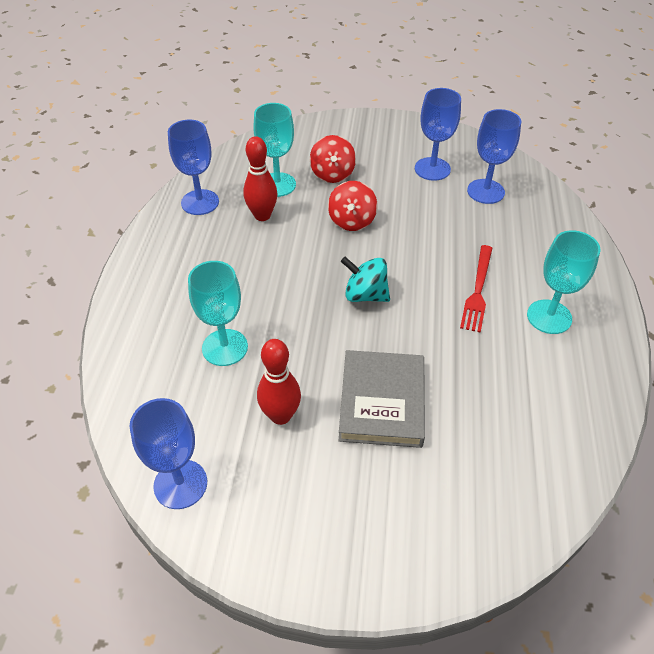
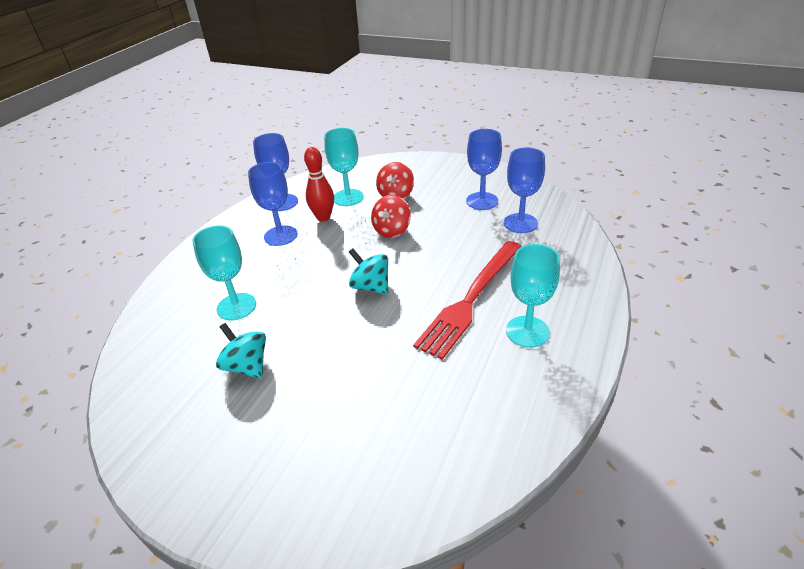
camera: 20 degrees right, 10 degrees down
blue goblet [129,398,207,509] -> blue goblet moved to [248,162,298,246]
red bowling pin [257,339,301,425] -> turquoise spinning top [216,323,266,379]
grey book [339,350,425,448] -> none
red fork [460,245,492,332] -> red fork [413,241,522,360], size x1.70

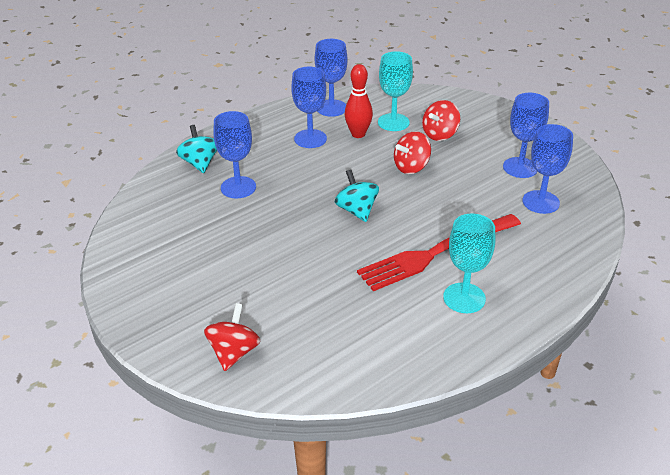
camera: 25 degrees right, 0 degrees up
turquoise goblet [192,226,256,320] -> blue goblet [213,111,256,198]
turquoise spinning top [216,323,266,379] -> turquoise spinning top moved to [176,125,217,173]
none -> red spinning top [204,303,261,371]

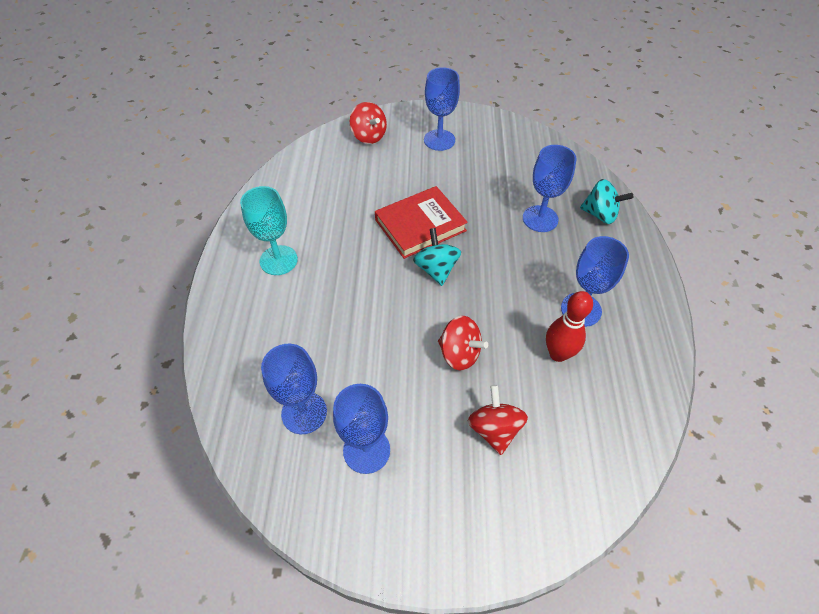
camera: 130 degrees right, 15 degrees up
blue goblet [315,39,348,117] -> blue goblet moved to [424,67,460,151]
turquoise spinning top [335,169,379,222] -> turquoise spinning top turned 120 degrees counterclockwise [413,228,461,286]
red fork [357,214,521,291] -> none
turquoise goblet [378,51,413,131] -> none
red spinning top [394,131,431,174] -> red spinning top turned 120 degrees clockwise [438,316,488,370]
none -> red book [375,186,468,259]

